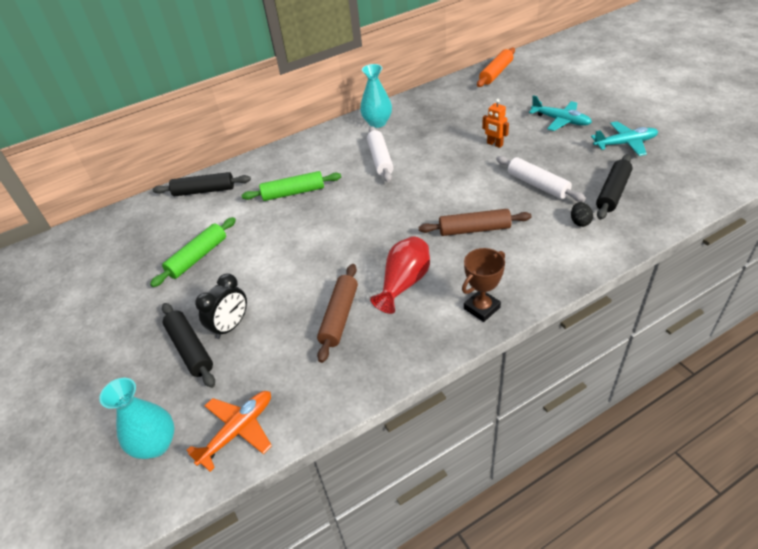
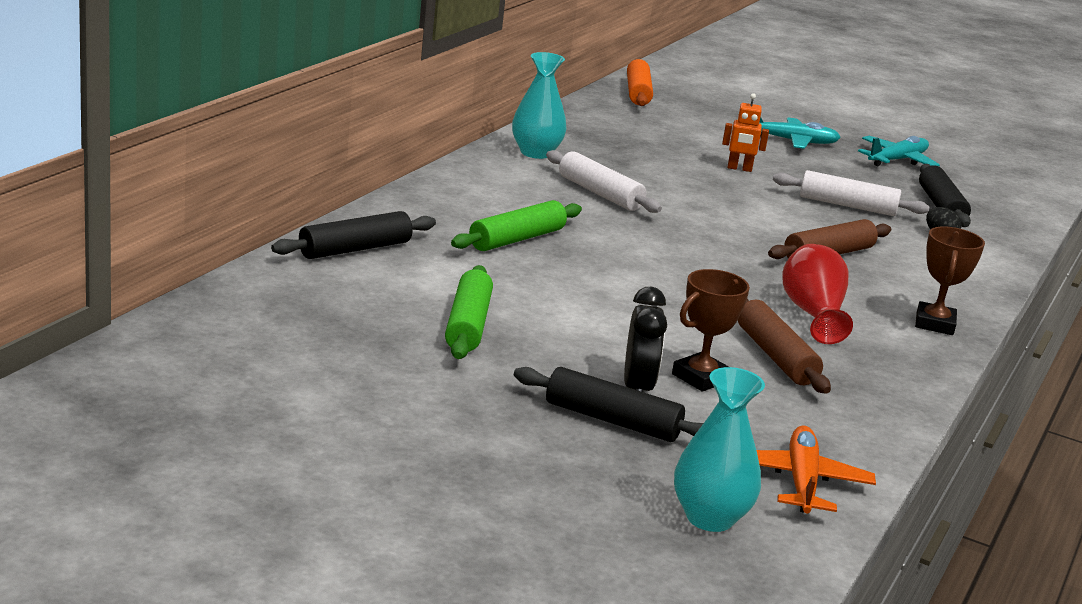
camera: 40 degrees left, 20 degrees down
none -> brown trophy [672,269,750,392]

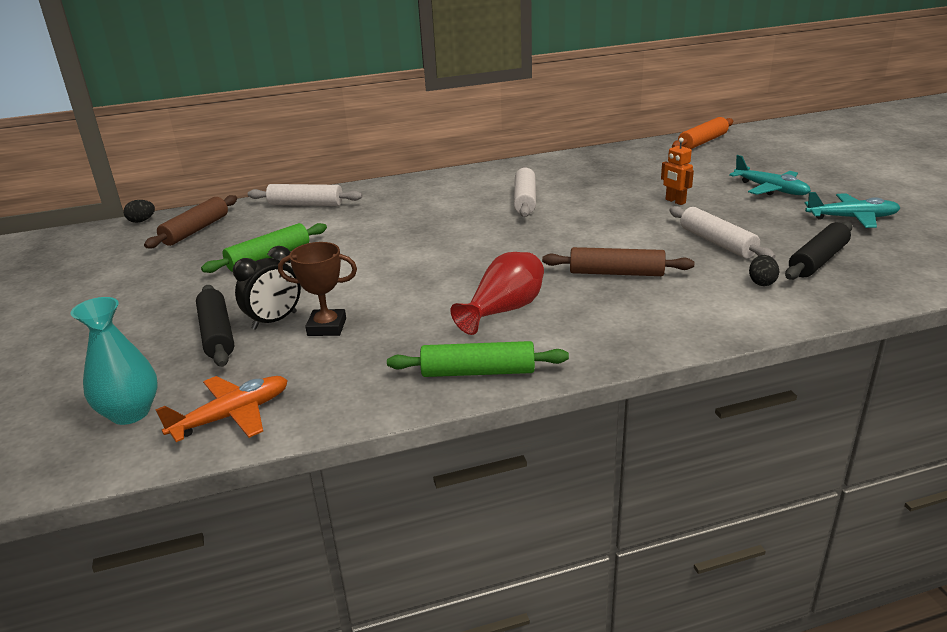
camera: 50 degrees right, 5 degrees up
black rolling pin [271,211,436,259] -> white rolling pin [248,184,362,206]
green rolling pin [451,200,582,251] -> green rolling pin moved to [387,341,569,377]
turquoise vase [512,52,567,159] -> none
brown rolling pin [738,298,831,394] -> brown rolling pin moved to [144,195,237,248]
brown trophy [915,226,985,335] -> none
none -> black egg [123,200,155,223]

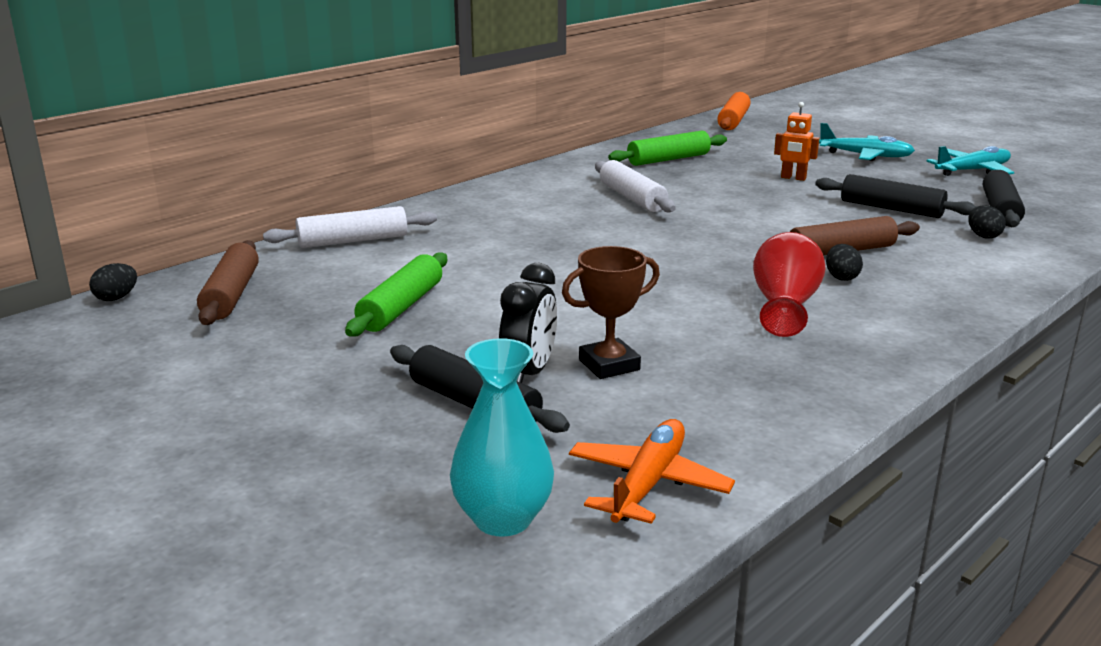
camera: 30 degrees left, 5 degrees down
green rolling pin [387,341,569,377] -> green rolling pin moved to [608,131,727,166]
white rolling pin [669,206,775,259] -> black rolling pin [815,174,976,218]
none -> black egg [826,244,863,281]

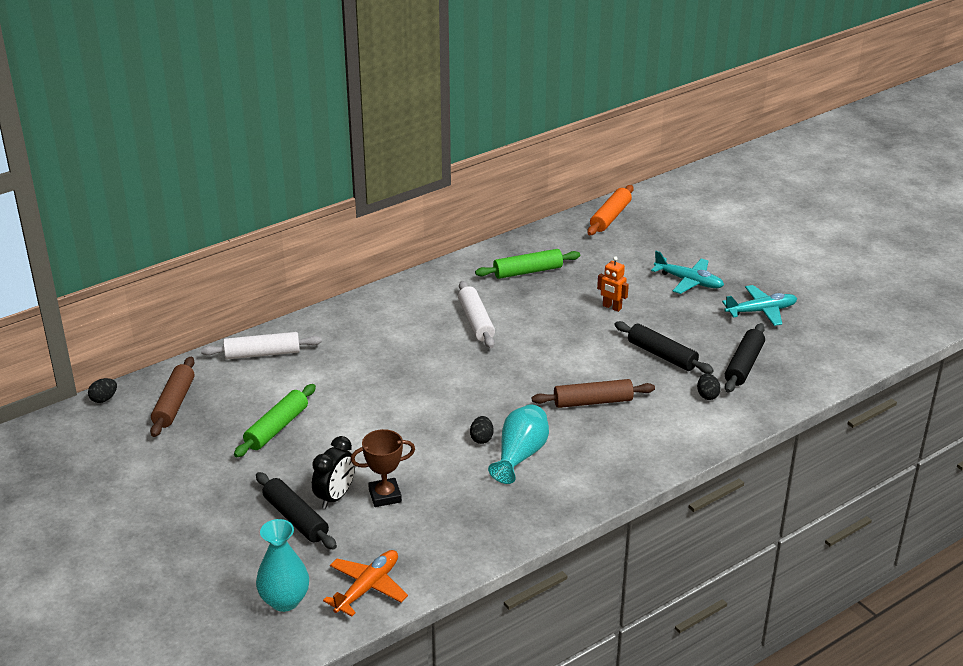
camera: 10 degrees right, 10 degrees up
red vase [753,232,826,337] -> turquoise vase [488,404,549,484]
black egg [826,244,863,281] -> black egg moved to [470,416,494,444]

